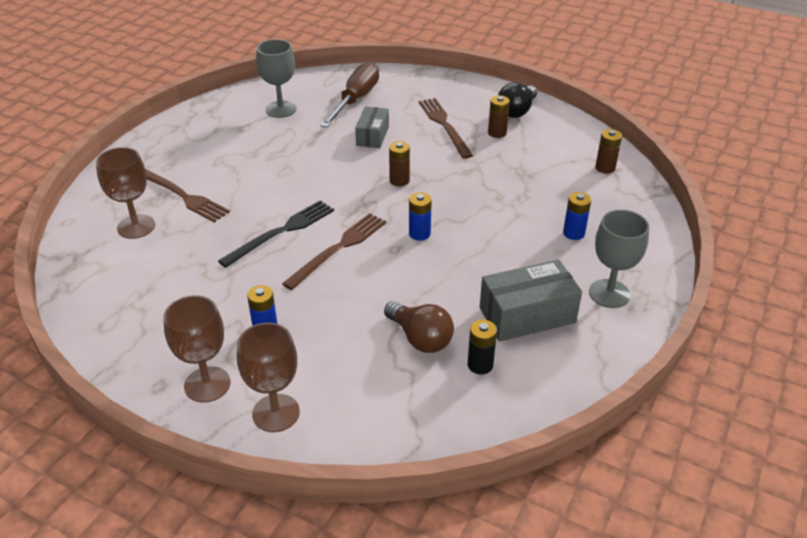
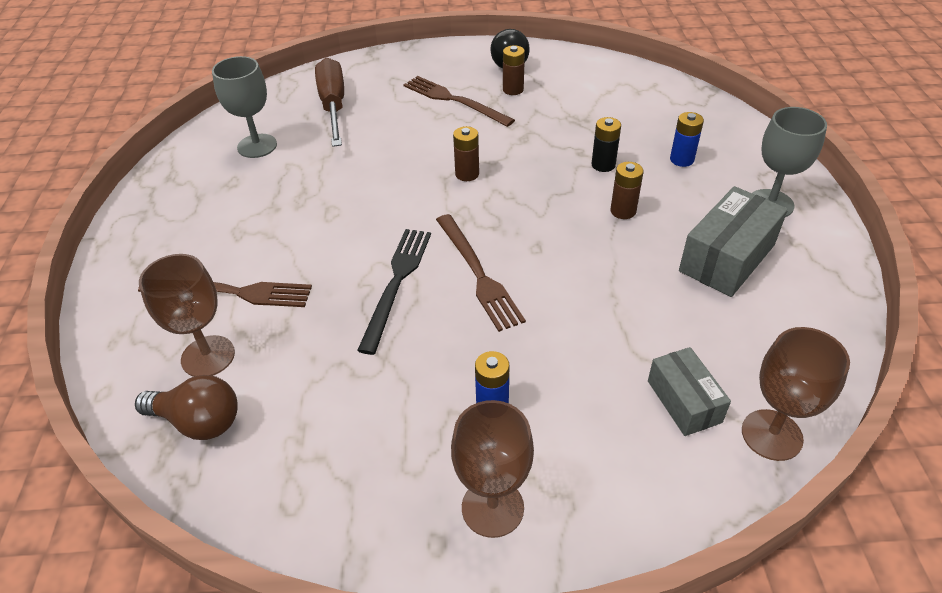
camera: 30 degrees left, 5 degrees up
brown goblet [237,323,300,432] -> brown goblet moved to [742,327,850,461]
brown fork [282,213,386,290] -> brown fork turned 150 degrees clockwise [436,214,526,332]
grey box [355,106,389,148] -> grey box moved to [648,347,731,436]
brown light bulb [384,301,454,353] -> brown light bulb moved to [135,375,238,440]
blue battery [409,192,432,241] -> none
black battery [467,320,497,375] -> black battery moved to [592,117,621,172]
brown battery [595,129,622,174] -> brown battery moved to [611,162,644,219]

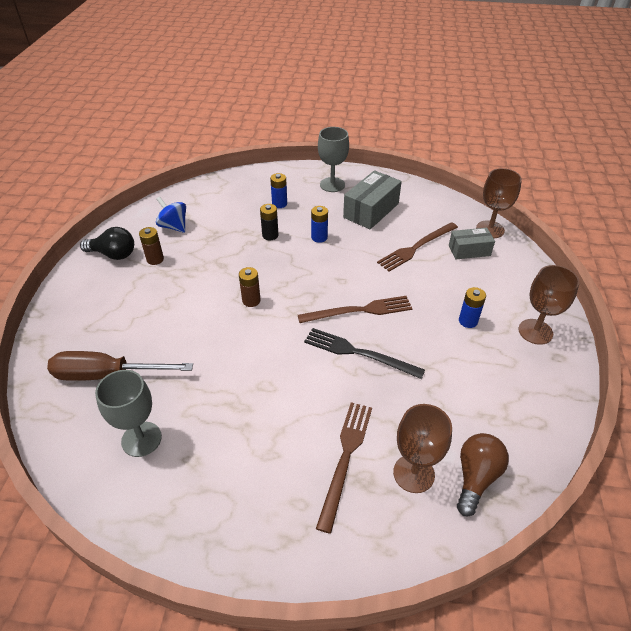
camera: 80 degrees left, 0 degrees up
brown fork [404,76,515,127] -> brown fork moved to [377,222,458,272]
brown battery [611,162,644,219] -> blue battery [311,206,328,243]
grey box [679,186,788,297] -> grey box turned 75 degrees clockwise [343,170,402,229]
none -> blue spinning top [156,197,186,233]

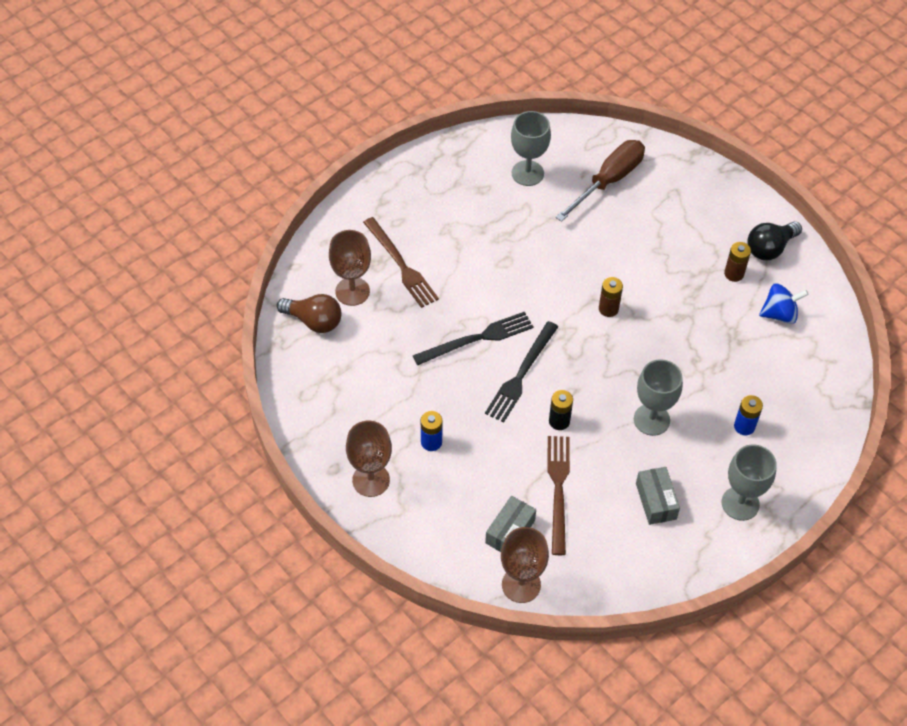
camera: 130 degrees right, 10 degrees up
black battery [260,204,279,240] -> black battery moved to [549,390,573,430]
brown fork [298,296,412,323] -> black fork [485,321,558,423]
blue battery [311,206,328,243] -> grey goblet [634,359,683,436]
grey box [343,170,402,229] -> grey box [636,467,680,525], size x0.64
brown light bulb [457,433,509,516] -> brown light bulb turned 45 degrees counterclockwise [277,294,342,333]

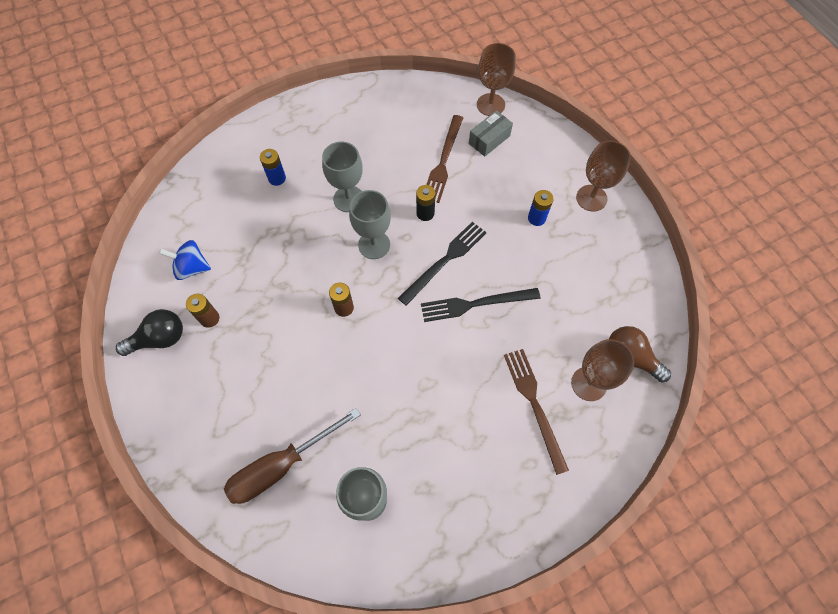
camera: 165 degrees left, 10 degrees up
grey box [636,467,680,525] -> none
grey goblet [722,444,777,521] -> grey goblet moved to [349,190,391,259]

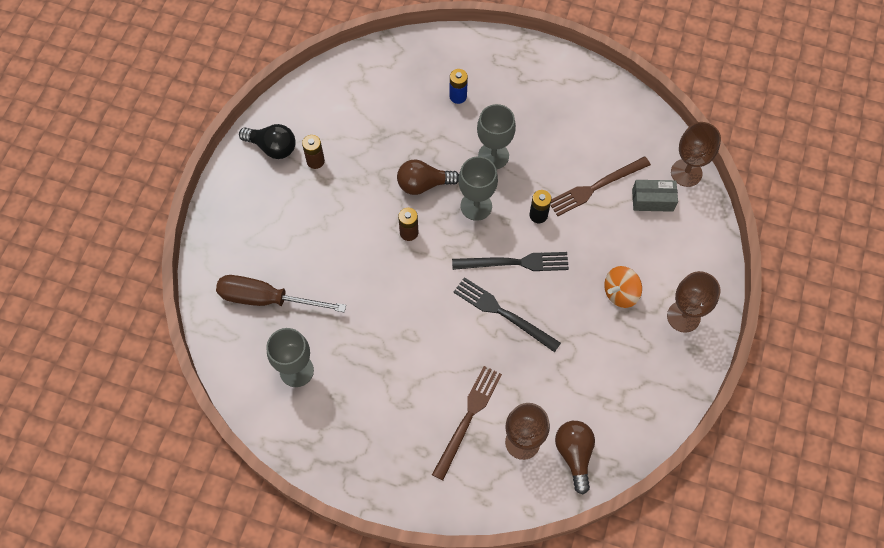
camera: 45 degrees right, 0 degrees up
blue spinning top [159,240,211,280] -> none
blue battery [528,190,554,226] -> orange spinning top [604,266,642,308]
none -> brown light bulb [397,160,459,195]

